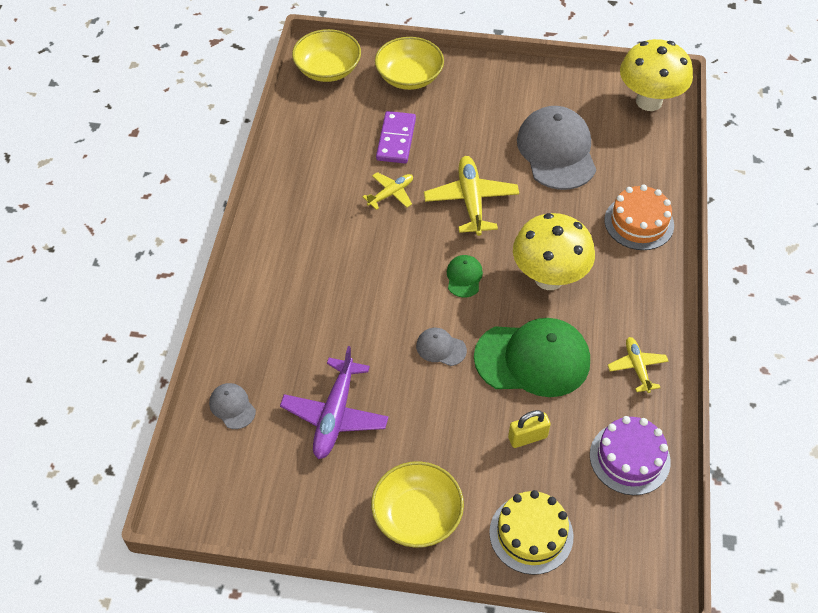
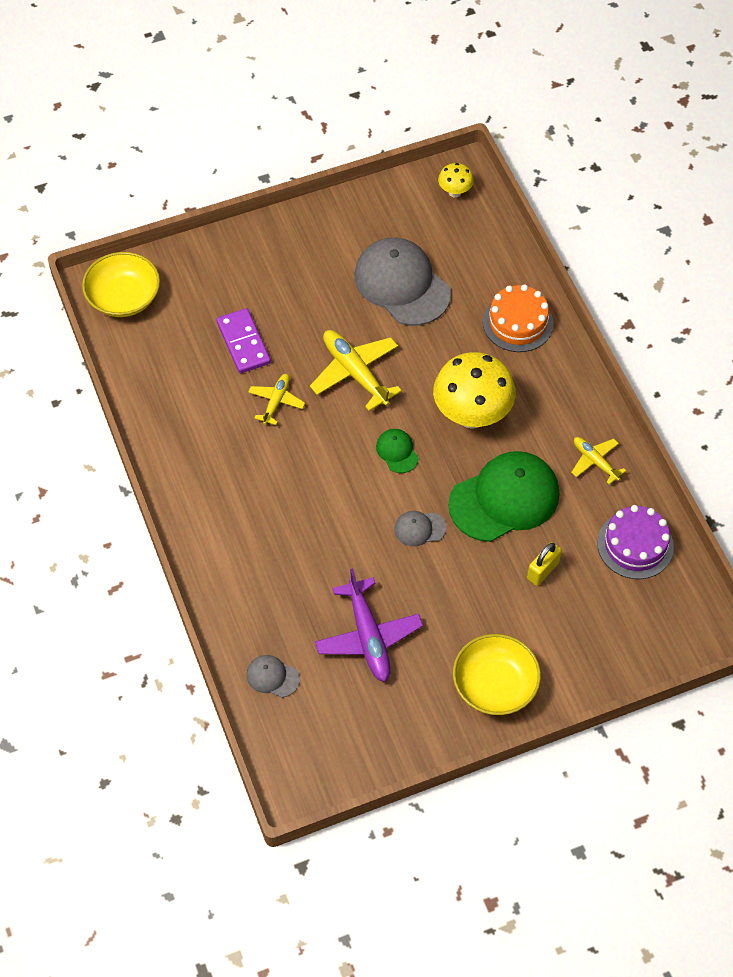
camera: 30 degrees left, 5 degrees up
yellow bowl [375,37,444,90] -> none
yellow cake [489,490,574,575] -> none
yellow mushroom [620,39,693,111] -> yellow mushroom [438,163,474,198], size x0.47

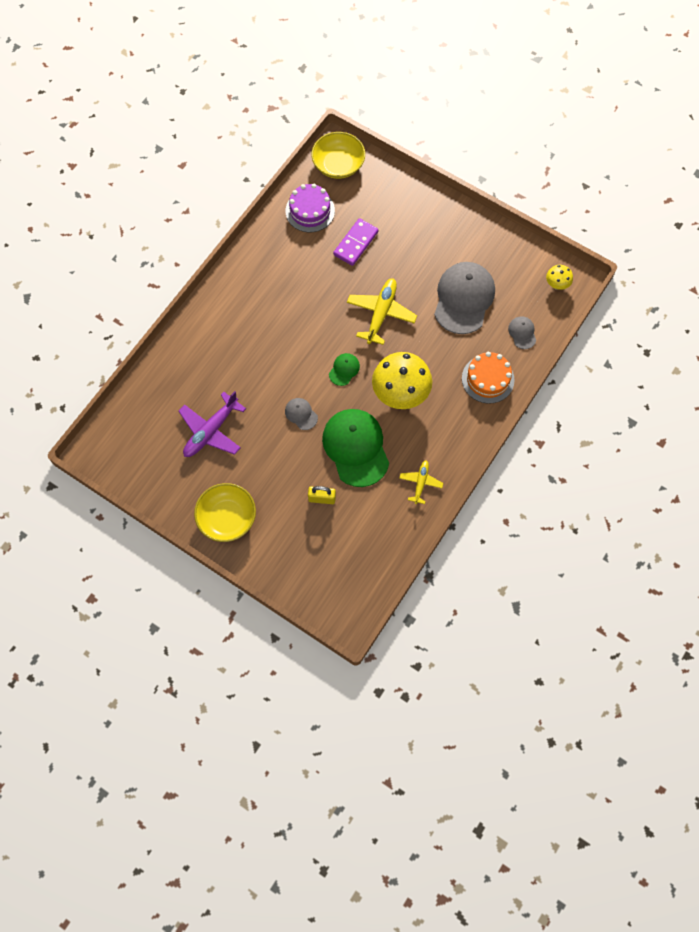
camera: 55 degrees right, 10 degrees up
grey cap [247,655,300,697] -> grey cap moved to [508,316,536,349]
yellow plane [248,374,305,425] -> none
green cap [448,451,559,542] -> green cap turned 135 degrees counterclockwise [322,409,389,487]
purple cake [597,505,674,579] -> purple cake moved to [286,184,335,232]

